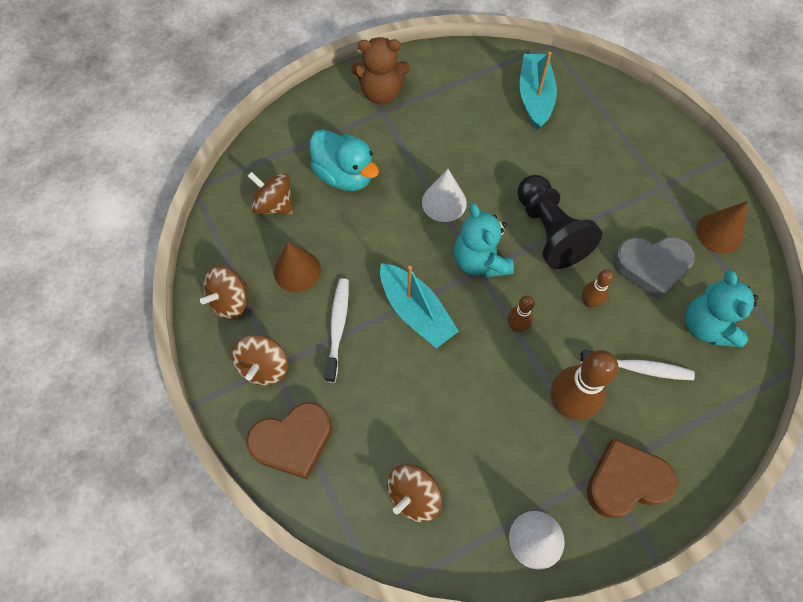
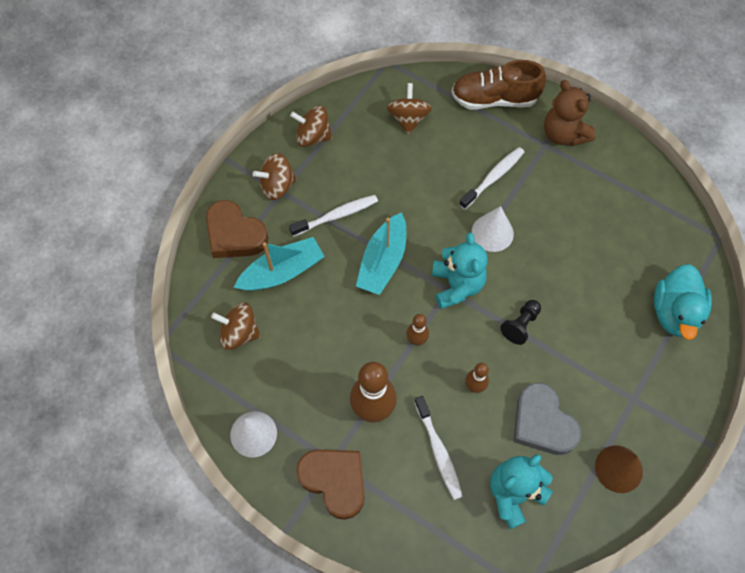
camera: 60 degrees right, 0 degrees up
brown cone [274,242,321,292] -> none
turquoise duck [310,130,379,191] -> turquoise duck moved to [654,264,712,340]
turquoise teddy bear [454,203,514,278] -> turquoise teddy bear turned 135 degrees clockwise [432,232,488,309]
black pawn [517,175,602,269] -> black pawn [500,300,541,345], size x0.51
turquoise boat [520,52,557,130] -> turquoise boat moved to [234,237,325,291]
none -> brown shoe [452,60,546,110]
none -> white toothbrush [459,147,524,209]

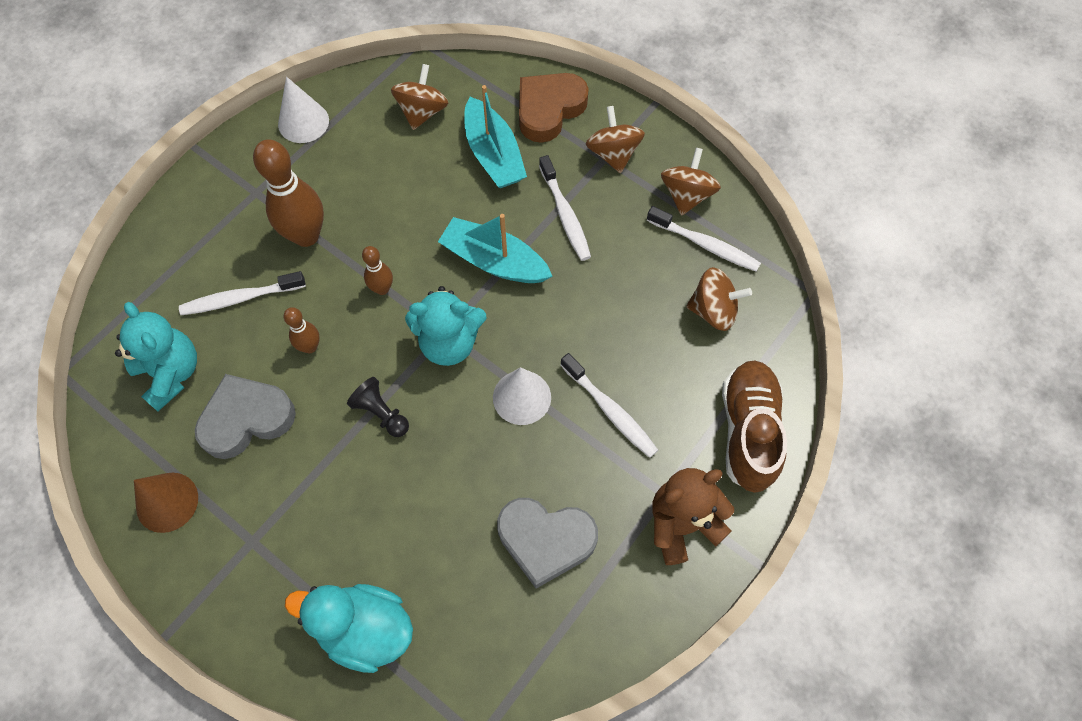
camera: 95 degrees right, 0 degrees up
brown heart [296,450,365,520] -> none
none -> grey heart [497,498,598,589]
none -> white toothbrush [647,206,761,272]

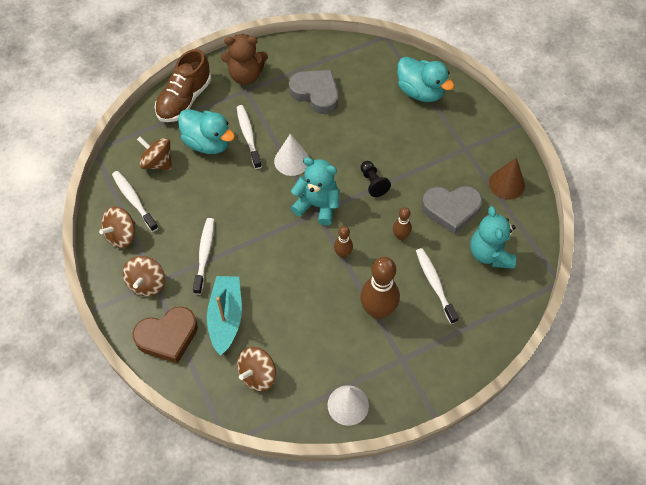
camera: 155 degrees left, 5 degrees down
white toothbrush [179,271,306,315] -> white toothbrush turned 120 degrees counterclockwise [416,248,459,324]
turquoise boat [438,214,553,283] -> none
none -> turquoise duck [178,109,235,154]

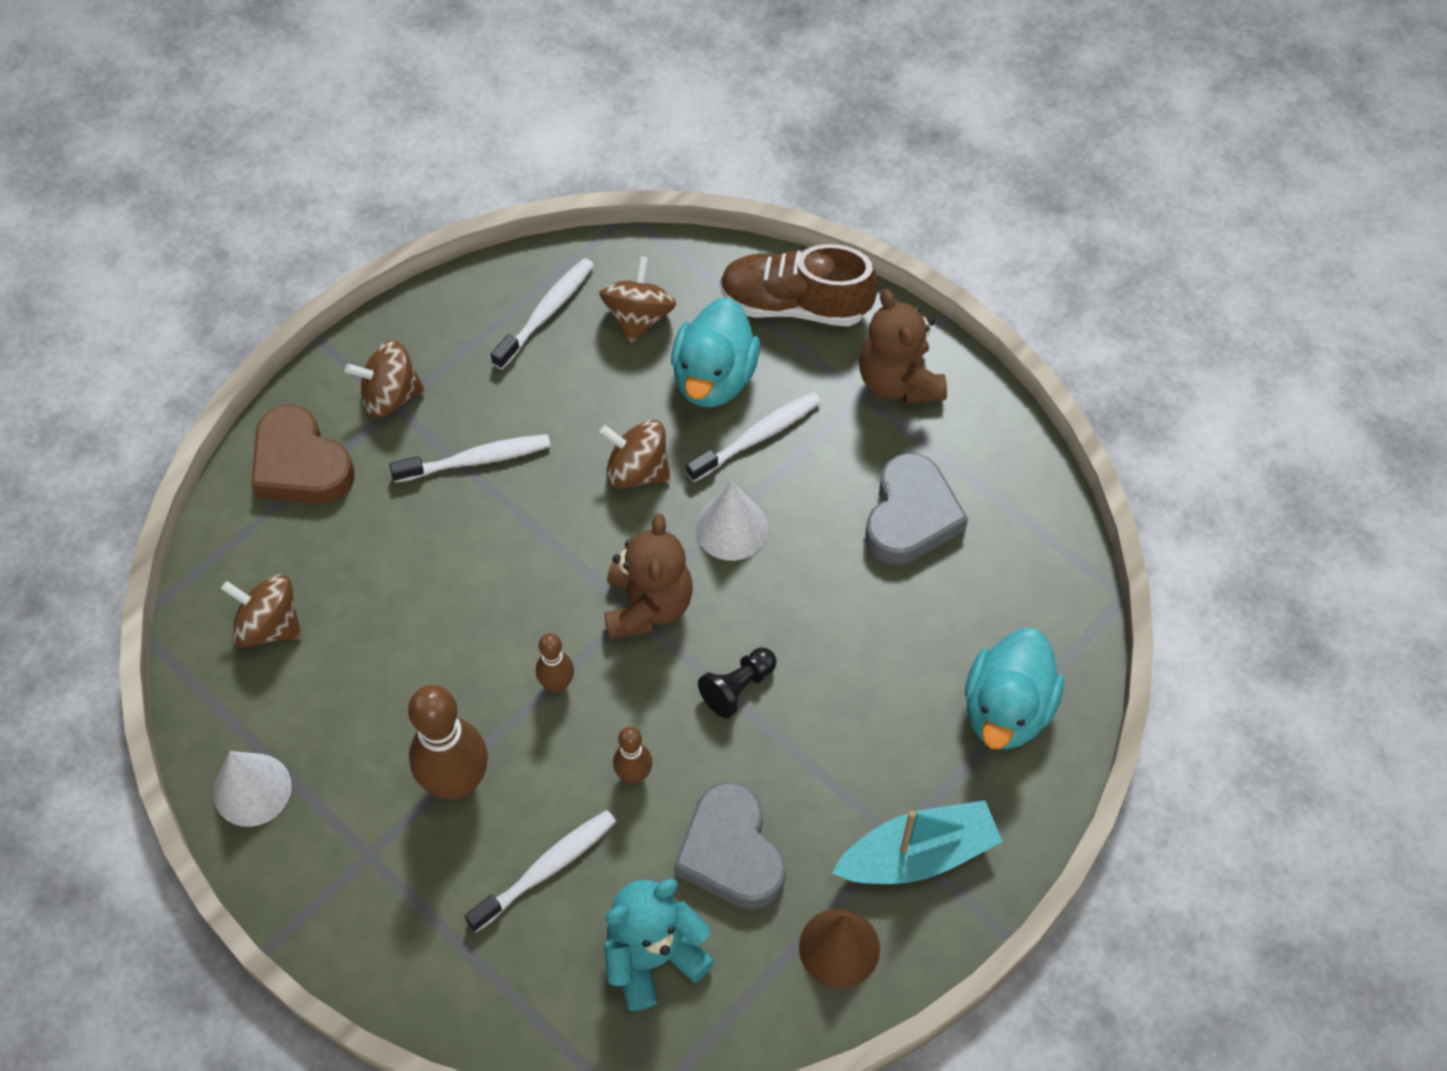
camera: 70 degrees right, 0 degrees up
brown spinning top [99,206,135,248] -> brown spinning top moved to [600,420,670,489]
turquoise boat [207,276,242,356] -> turquoise boat moved to [832,800,1003,884]
turquoise teddy bear [291,157,339,226] -> brown teddy bear [604,514,693,640]

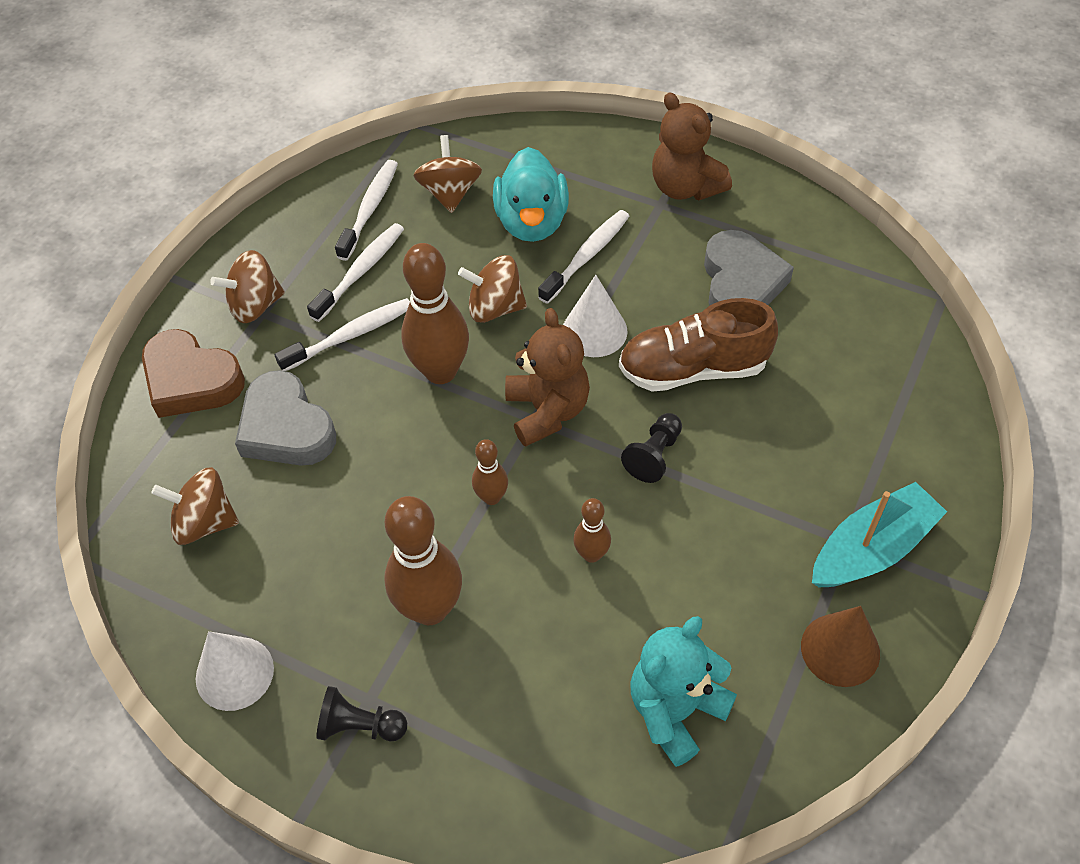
camera: 15 degrees left, 5 degrees down
white toothbrush [464,810,616,932] -> white toothbrush moved to [307,223,404,322]
grey heart [674,782,786,909] -> grey heart moved to [235,370,336,466]
brown shoe [720,244,878,326] -> brown shoe moved to [619,298,778,392]
turquoise duck [965,628,1064,749] -> none
none -> black pawn [316,686,407,741]
none -> brown bowling pin [401,243,469,384]

